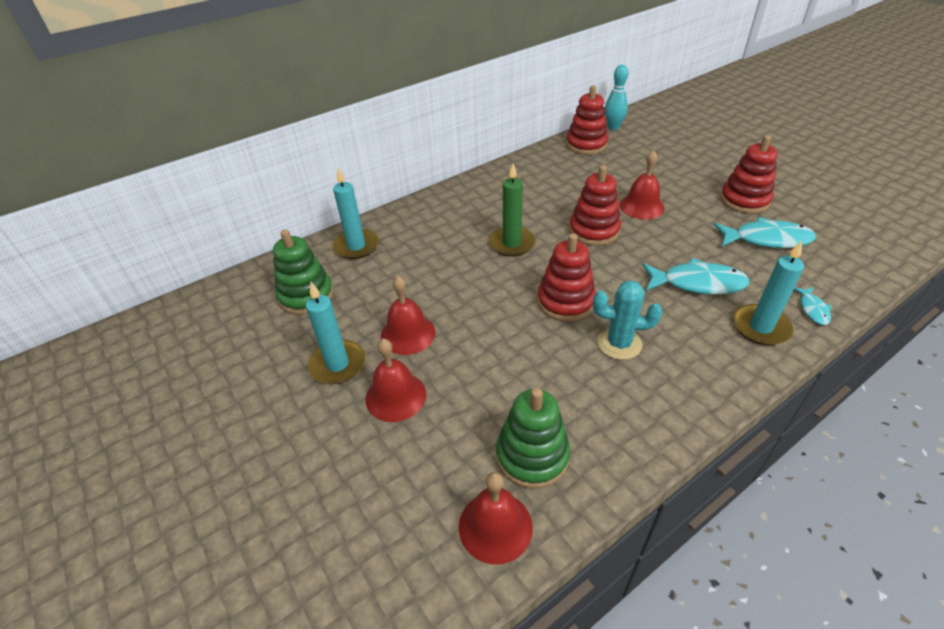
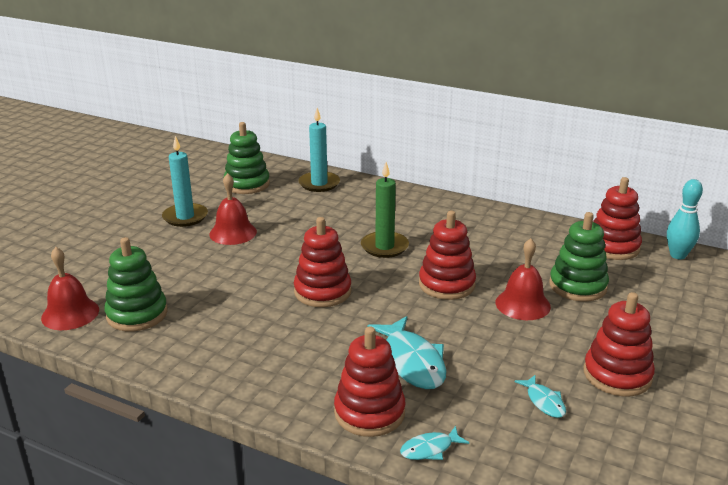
camera: 60 degrees right, 15 degrees down
red bell [366,339,426,422] -> none
turquoise cactus [593,280,663,360] -> none
turquoise fish [713,217,816,248] -> turquoise fish [515,375,566,418], size x0.52
turquoise candle [733,241,804,345] -> red stacking toy [334,327,406,437]
none -> green stacking toy [549,212,609,302]

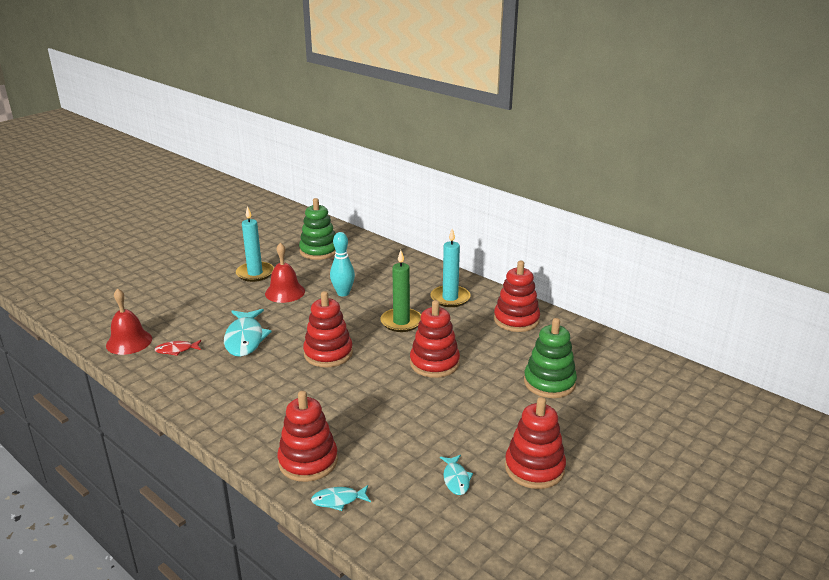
camera: 15 degrees right, 0 degrees up
green stacking toy [104,237,168,331] -> red fish [154,340,201,356]
turquoise candle [298,108,340,192] -> turquoise candle moved to [430,229,470,307]
turquoise fish [367,316,446,389] -> turquoise fish moved to [224,309,272,357]
red bell [496,238,551,320] -> none
red stacking toy [593,177,642,260] -> red stacking toy moved to [494,261,540,332]
turquoise bowling pin [667,179,703,259] -> turquoise bowling pin moved to [330,232,355,297]

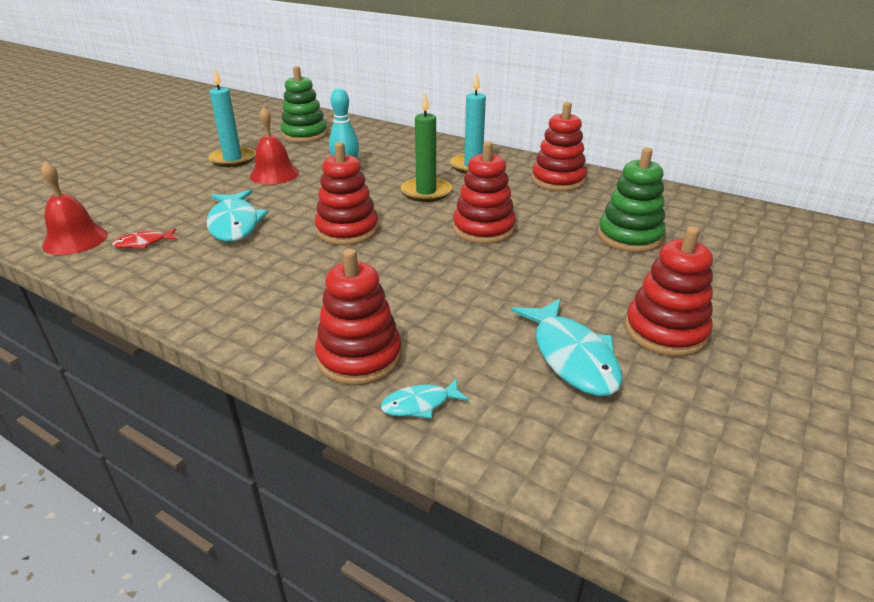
camera: 10 degrees left, 5 degrees up
turquoise fish [440,455,473,495] -> turquoise fish [511,298,623,396], size x1.93

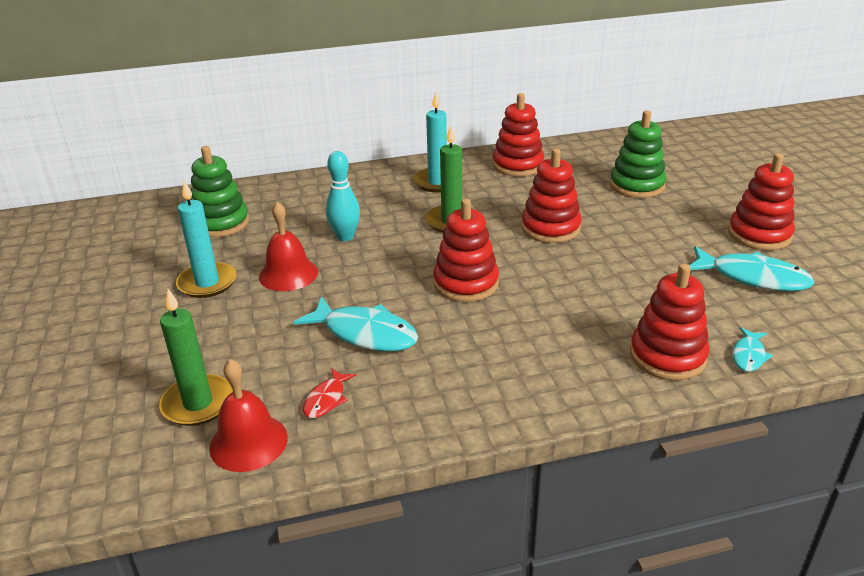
camera: 45 degrees left, 0 degrees up
none -> green candle [159,289,233,426]

